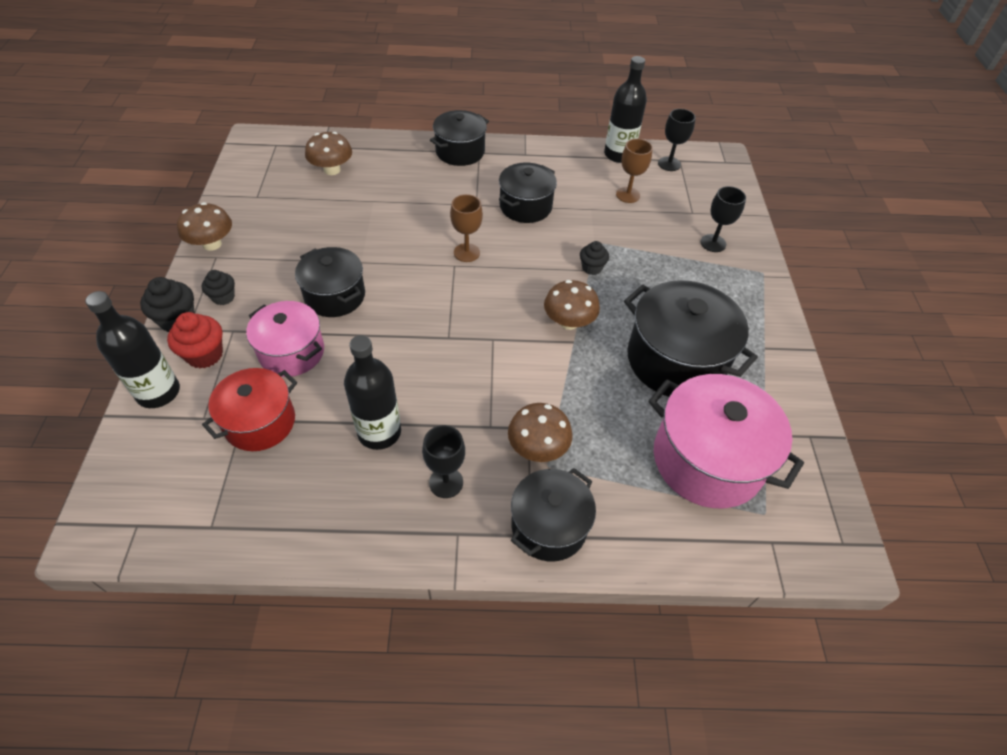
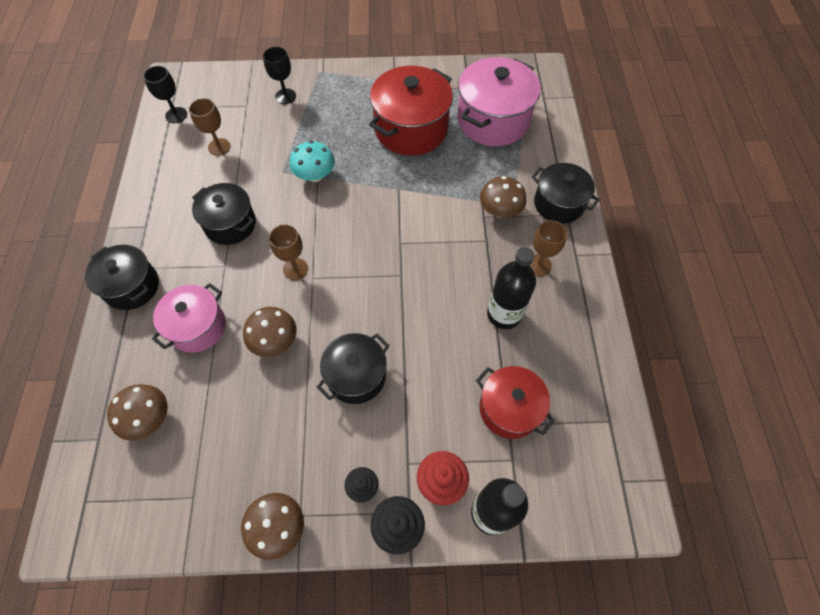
camera: 90 degrees left, 10 degrees up
pink pot [246,301,324,377] -> pink pot moved to [152,283,226,353]
black goblet [422,425,465,498] -> brown goblet [530,220,567,276]
brown mushroom [544,280,600,330] -> brown mushroom moved to [243,307,297,357]
black cupcake [580,241,609,275] -> turquoise mushroom [290,141,335,182]
black bottle [604,56,647,163] -> none
black pot [624,280,758,397] -> red pot [369,66,453,156]

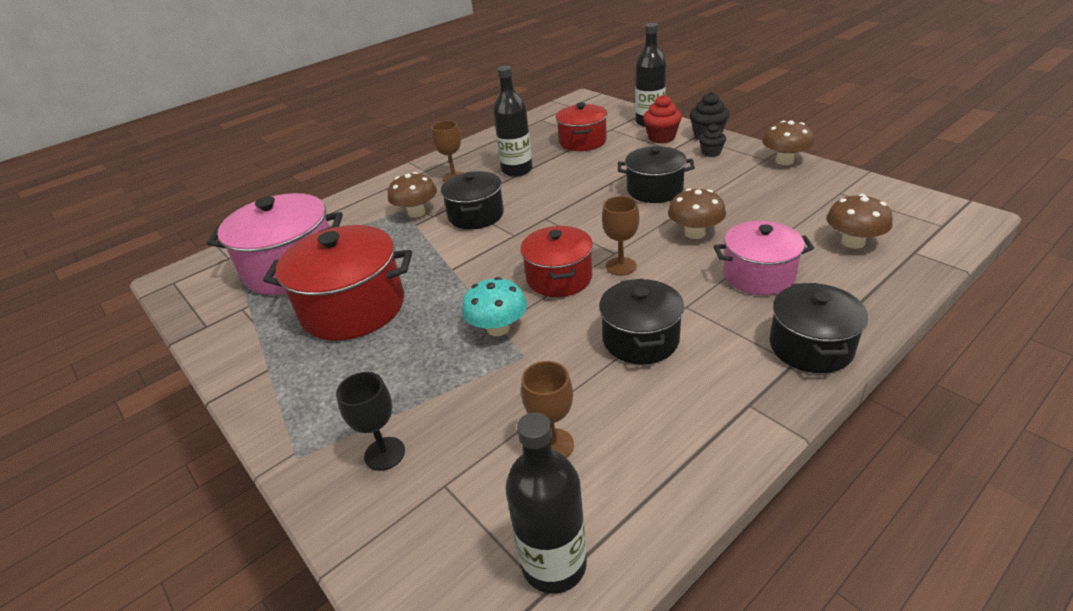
camera: 125 degrees left, 25 degrees down
black goblet [143,66,187,123] -> black bottle [505,412,587,594]
black pot [532,163,600,224] -> black pot moved to [441,171,504,229]
none -> red pot [521,226,593,297]

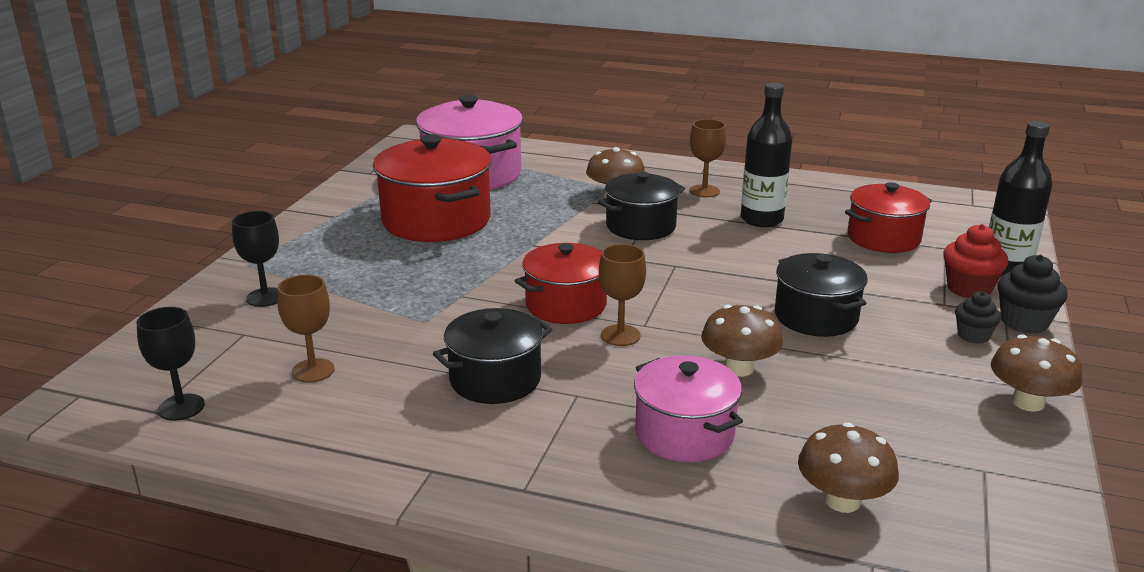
camera: 55 degrees right, 10 degrees down
turquoise mushroom [462,277,527,336] -> none
black bottle [505,412,587,594] -> black goblet [136,307,205,421]
black pot [769,283,868,373] -> none

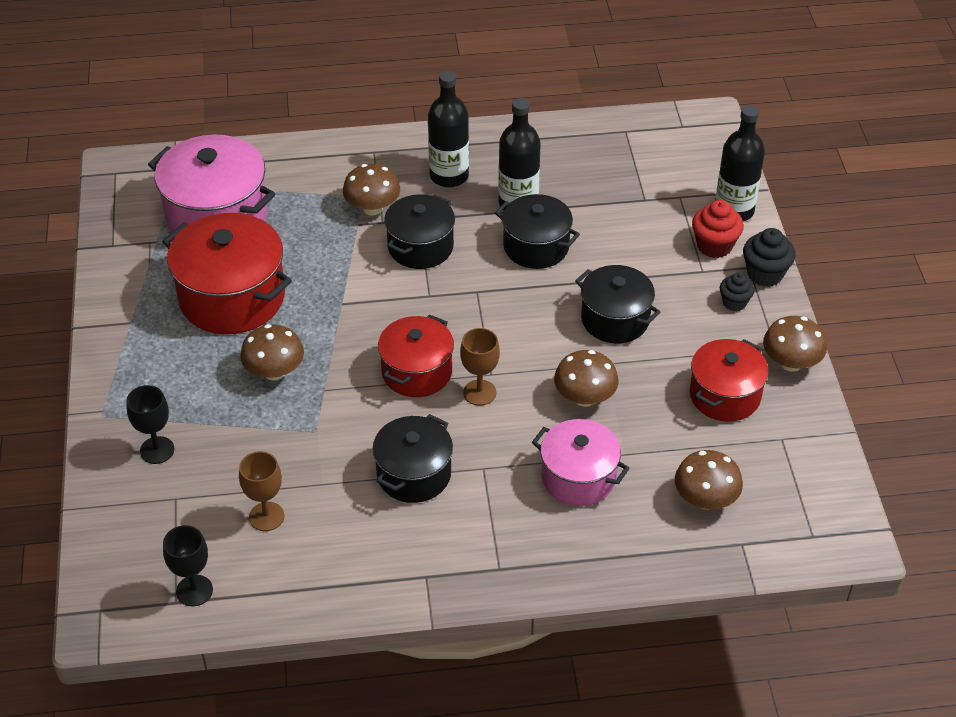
camera: 25 degrees left, 20 degrees up
brown goblet [690,119,726,197] -> black bottle [428,71,469,187]
red pot [845,182,932,253] -> red pot moved to [690,339,769,422]
none -> brown mushroom [240,324,304,381]
none -> black pot [495,194,580,269]

